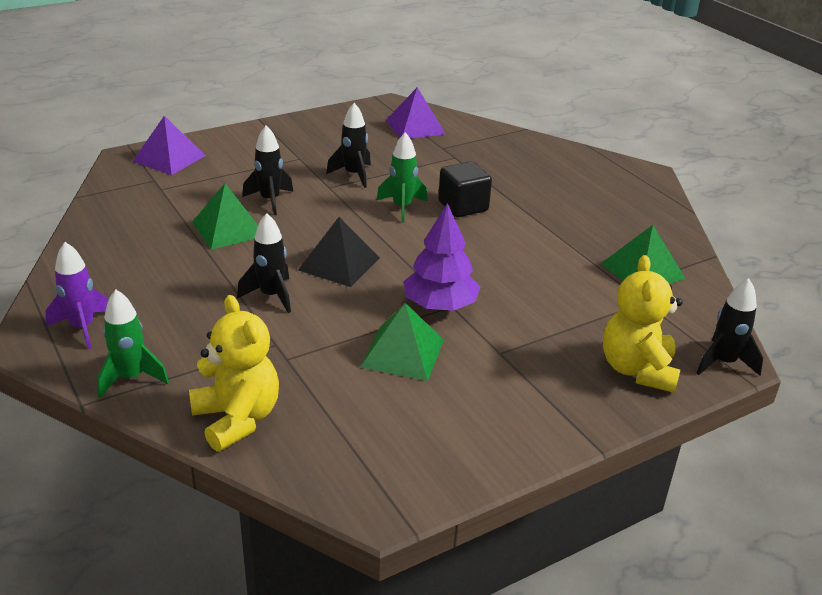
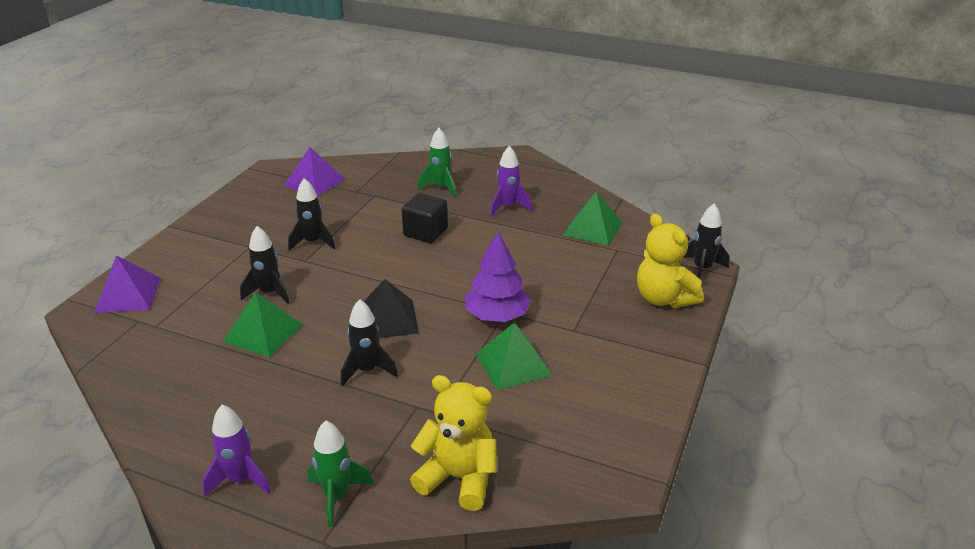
camera: 35 degrees left, 0 degrees up
green rocket [377,132,428,223] -> green rocket moved to [418,128,456,197]
none -> purple rocket [490,146,532,217]

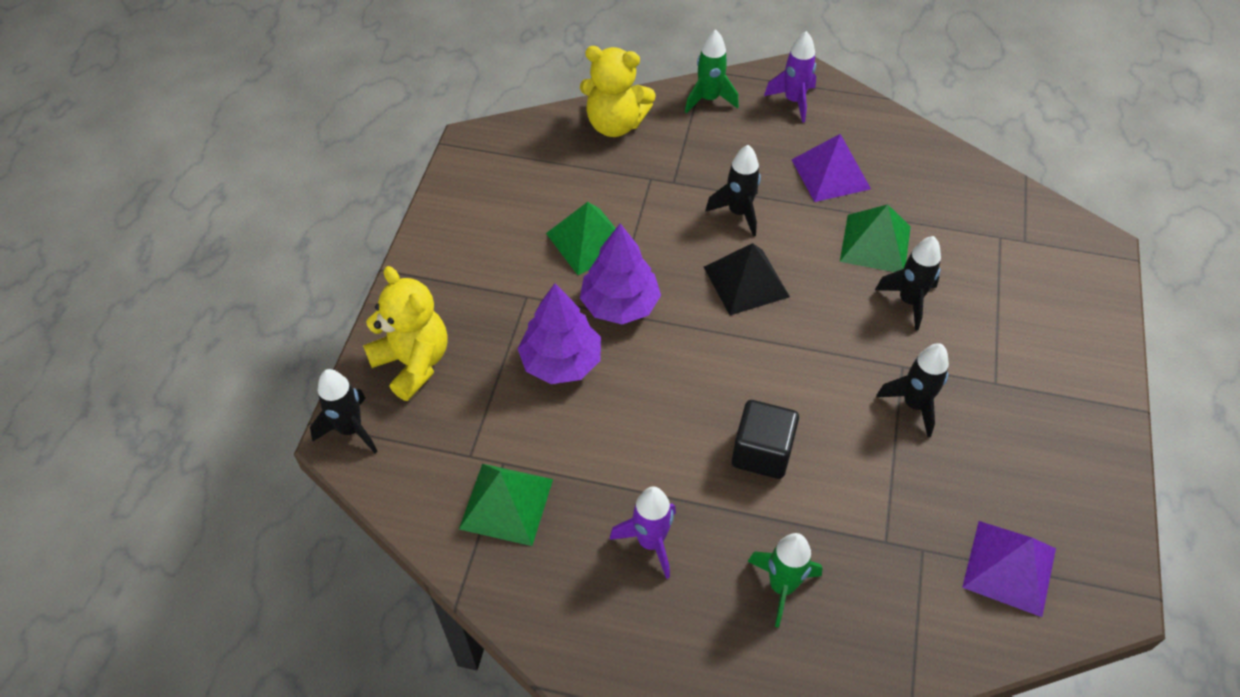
camera: 170 degrees right, 20 degrees up
purple pyramid [94,255,161,313] -> purple pyramid moved to [792,134,871,202]
none -> purple tree [517,283,601,384]

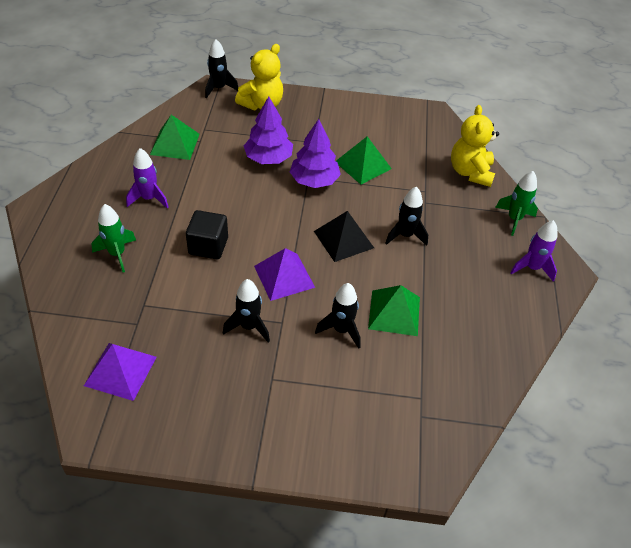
camera: 80 degrees right, 5 degrees down
purple pyramid [792,134,871,202] -> purple pyramid moved to [254,248,315,301]

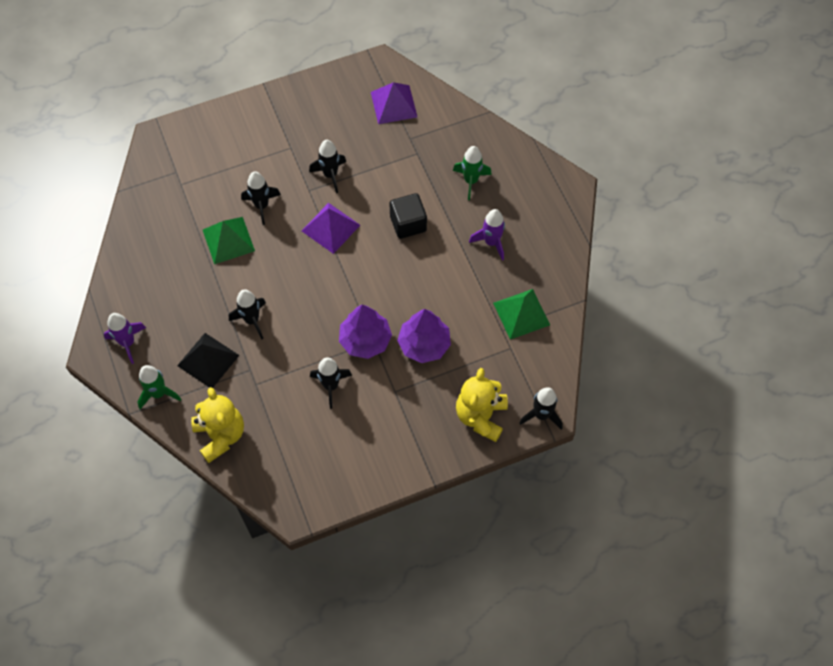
camera: 155 degrees right, 15 degrees up
black pyramid [314,211,374,262] -> black pyramid moved to [177,333,240,388]
green pyramid [336,136,392,185] -> black rocket [310,357,352,409]

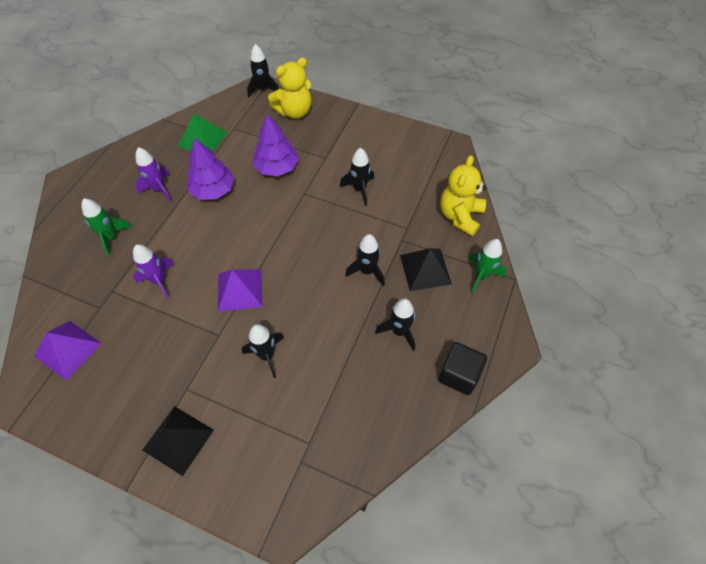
camera: 135 degrees left, 5 degrees down
purple rocket [104,313,146,364] -> purple rocket moved to [133,244,174,298]
green pyramid [203,217,255,264] -> none
black rocket [309,140,346,193] -> black rocket moved to [375,298,415,351]
purple tree [339,305,392,359] -> purple tree moved to [187,138,235,200]
black cube [389,193,427,239] -> black cube moved to [438,342,487,395]
none -> black pyramid [142,406,214,476]

